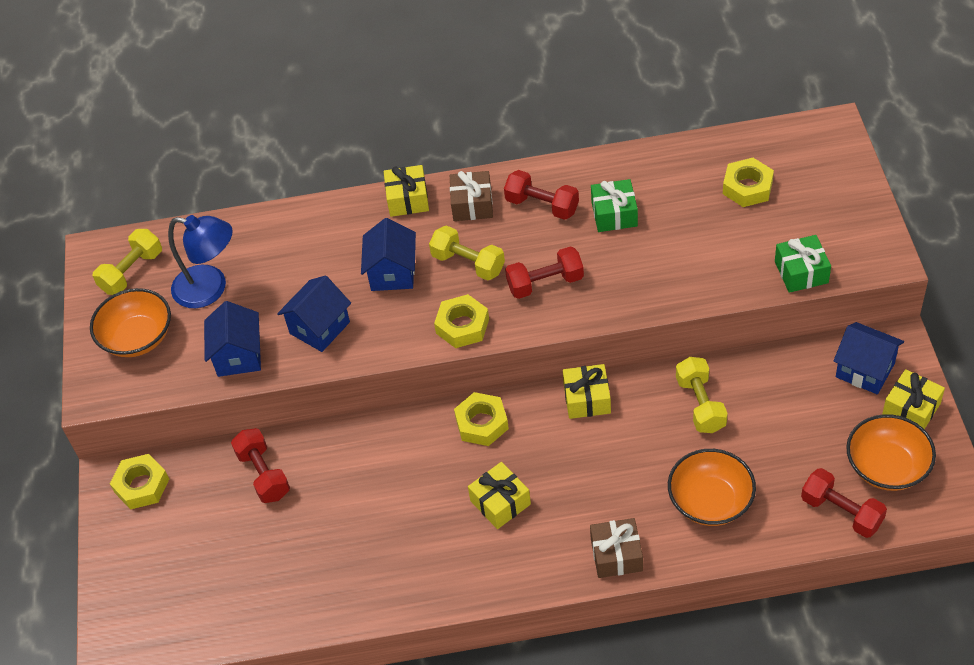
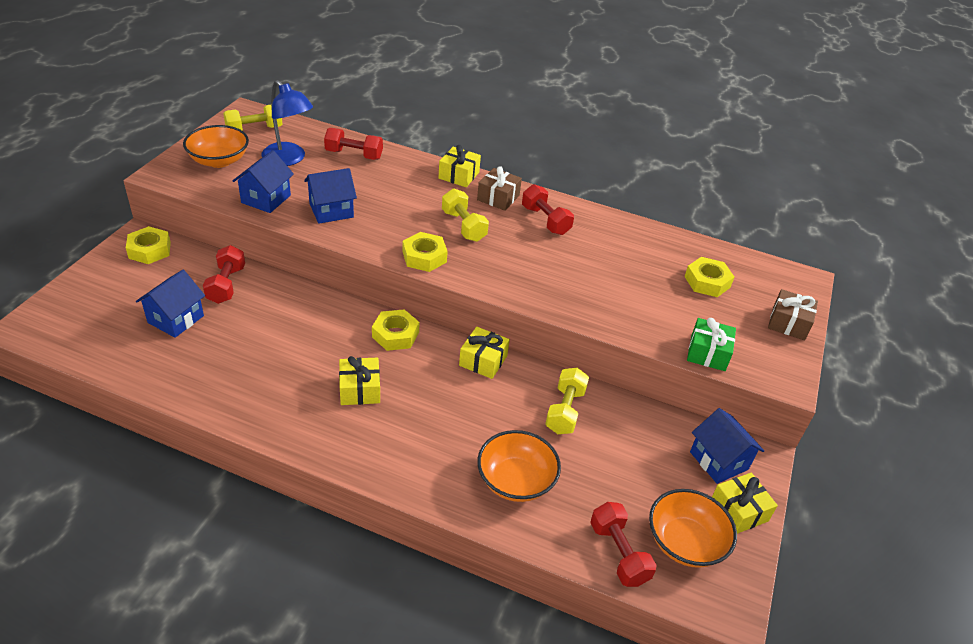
camera: 20 degrees right, 10 degrees down
blue house [361,218,416,291] -> blue house moved to [136,270,205,338]
red dumbbell [505,246,584,299] -> red dumbbell moved to [324,128,383,160]
brown gift [590,518,643,578] -> brown gift moved to [768,289,818,340]
green gift [591,179,638,232] -> none

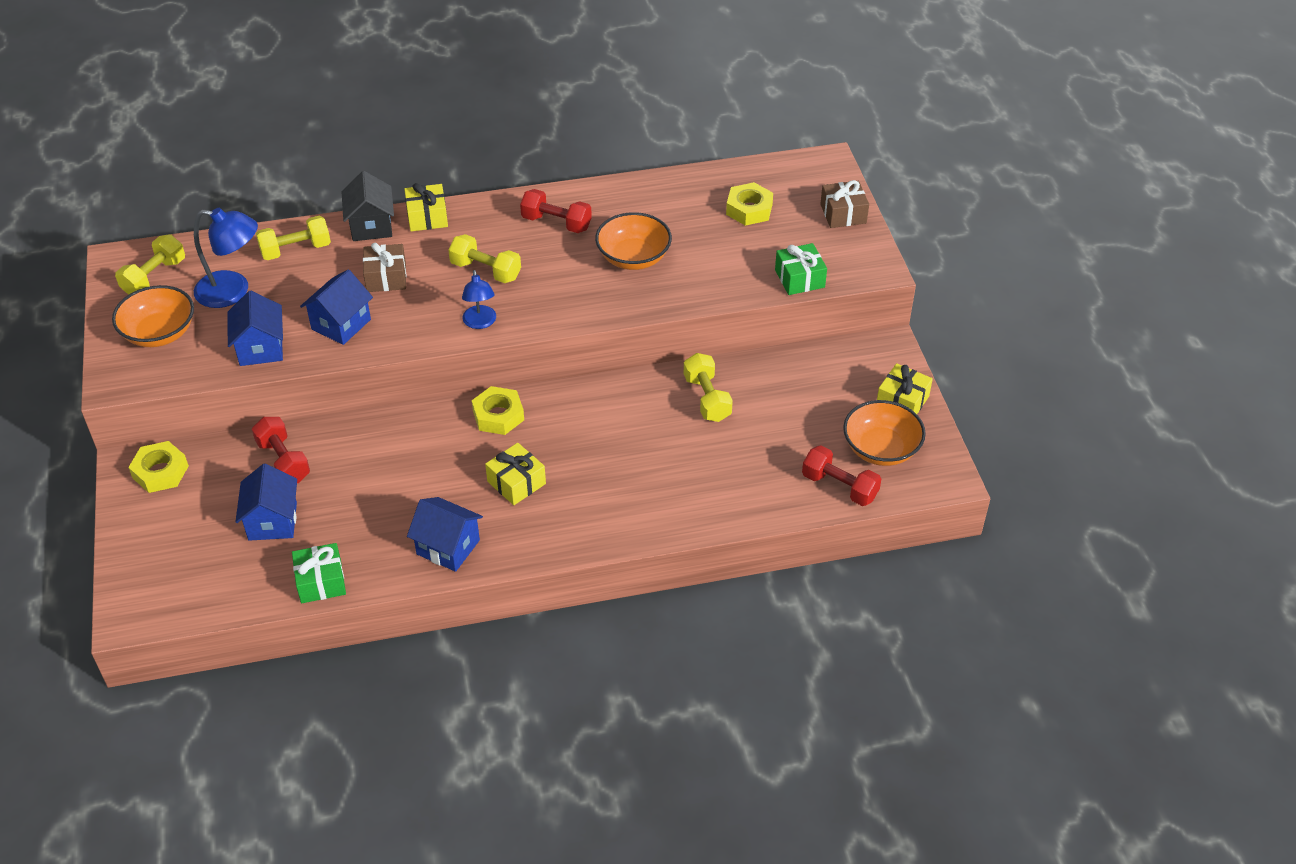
camera: 30 degrees left, 5 degrees up
red dumbbell [324,128,383,160] -> yellow dumbbell [256,216,331,260]
yellow nut [402,232,448,272] -> blue lamp [462,270,496,329]
yellow gift [459,327,510,379] -> none
brown gift [477,166,522,211] -> brown gift moved to [363,243,406,292]
orange bowl [477,430,561,502] -> orange bowl moved to [595,212,672,270]
blue house [690,408,764,484] -> blue house moved to [407,497,483,572]
none -> green gift [292,543,346,603]
none -> black house [342,171,394,241]

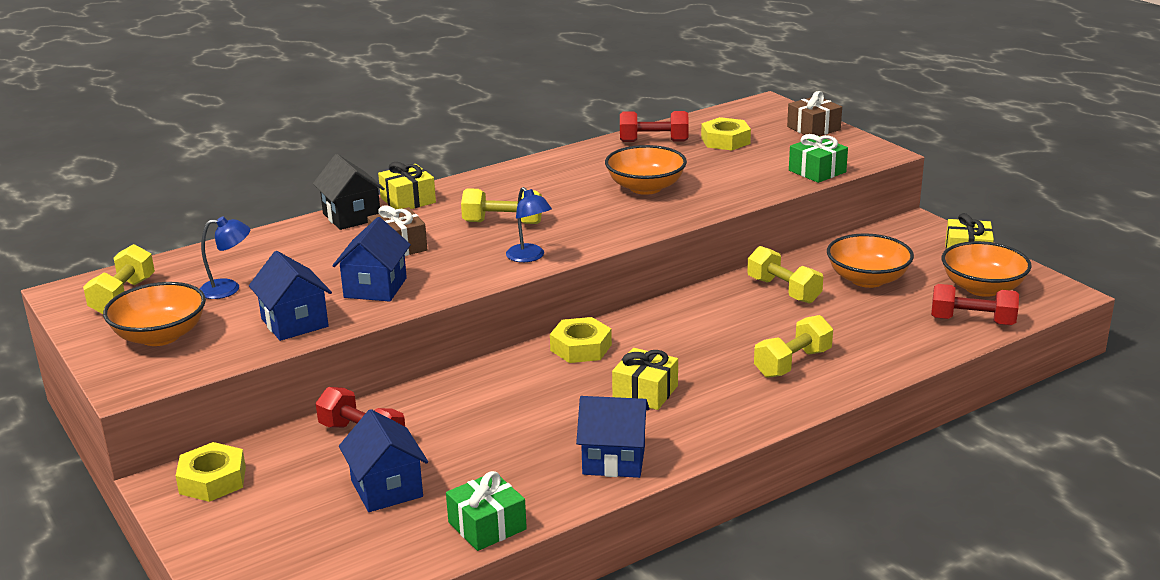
camera: 20 degrees left, 20 degrees down
blue lamp [194,208,258,308] -> blue lamp [200,217,250,299], size x0.62
yellow dumbbell [256,216,331,260] -> yellow dumbbell moved to [754,315,833,378]
red dumbbell [520,189,592,233] -> red dumbbell moved to [620,111,689,142]
none -> orange bowl [827,233,914,288]

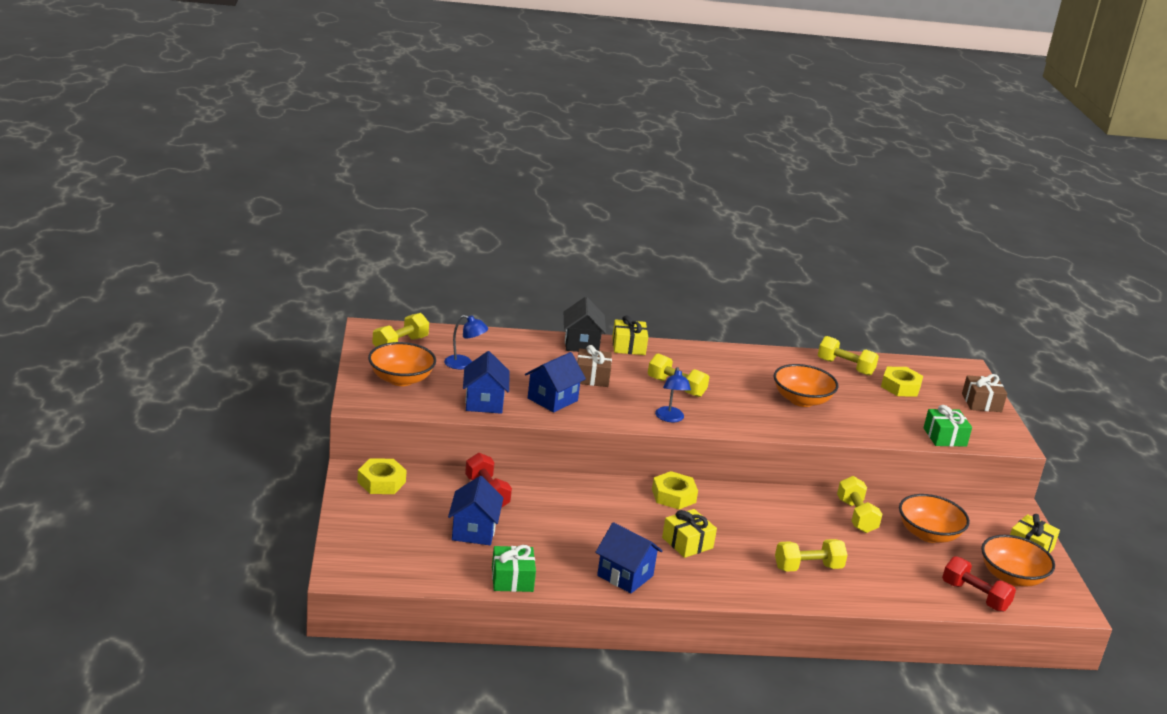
camera: 25 degrees right, 0 degrees up
red dumbbell [620,111,689,142] -> yellow dumbbell [818,336,879,376]

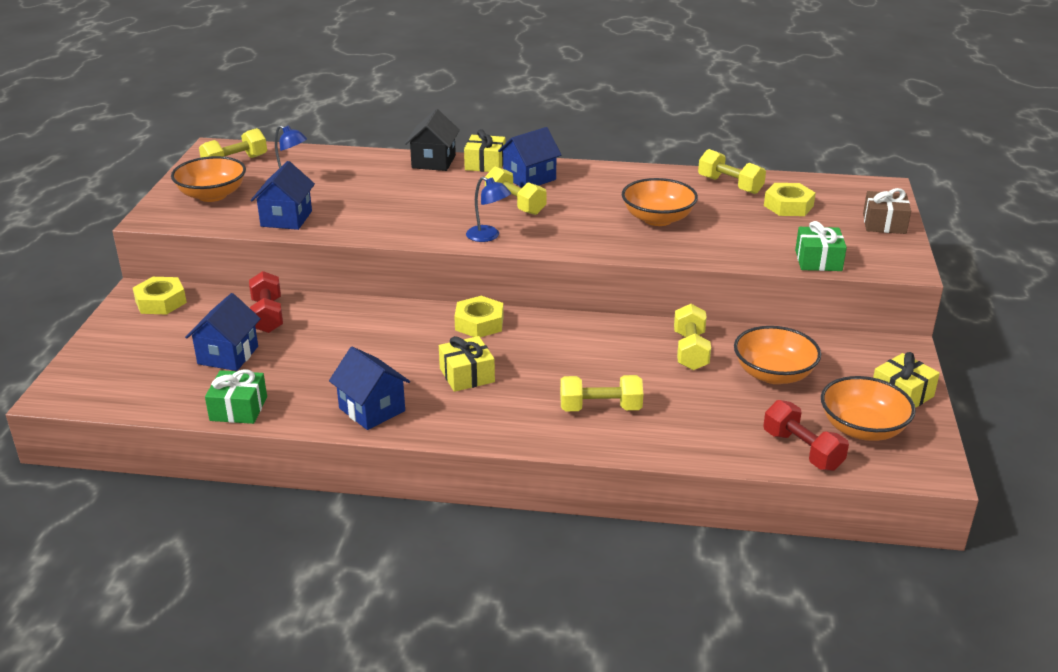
camera: 15 degrees right, 5 degrees up
blue house [525,352,586,412] -> blue house moved to [498,127,562,188]
brown gift [577,345,612,387] -> none
blue lamp [655,367,691,422] -> blue lamp turned 60 degrees counterclockwise [466,177,511,242]

